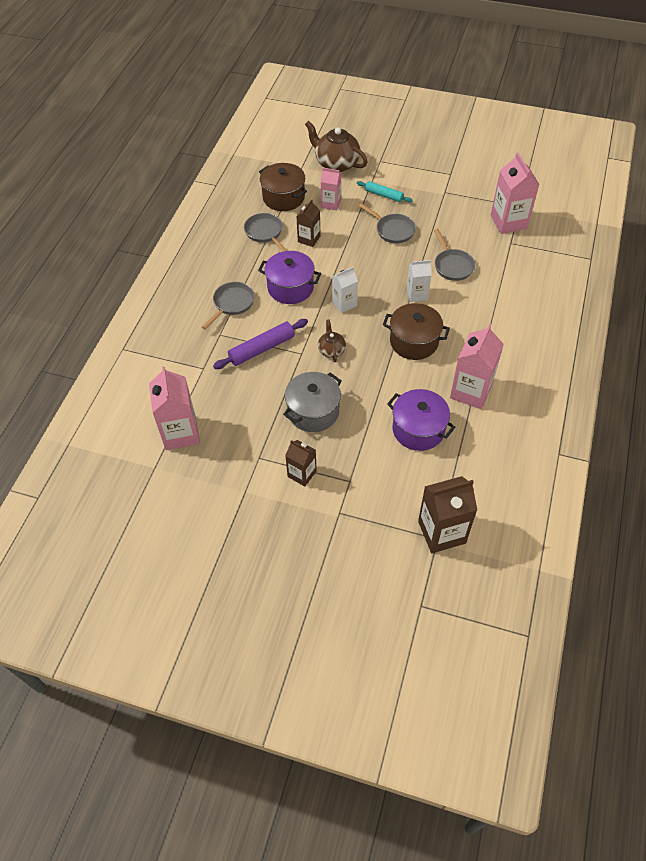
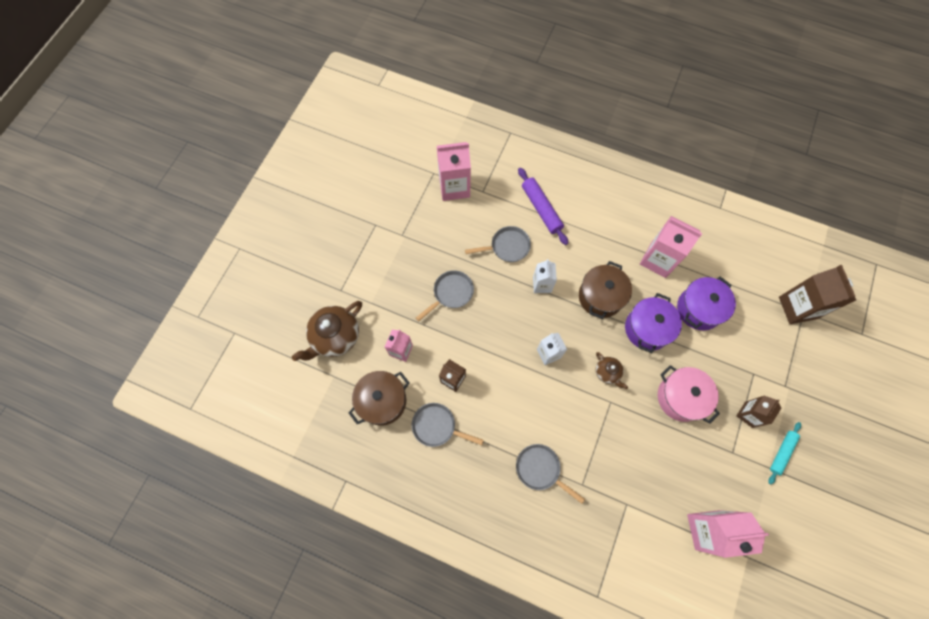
camera: 85 degrees left, 15 degrees up
purple rolling pin [213,319,308,369] -> purple rolling pin moved to [518,168,568,245]
grey pan [244,213,287,252] -> grey pan turned 45 degrees clockwise [412,403,484,447]
purple pot [258,251,321,304] -> purple pot moved to [625,293,682,353]
grey pot [283,372,342,432] -> pink pot [658,365,720,424]
brown teapot [318,319,346,362] -> brown teapot turned 120 degrees counterclockwise [595,352,628,389]
turquoise rolling pin [357,181,413,203] -> turquoise rolling pin moved to [768,422,801,485]

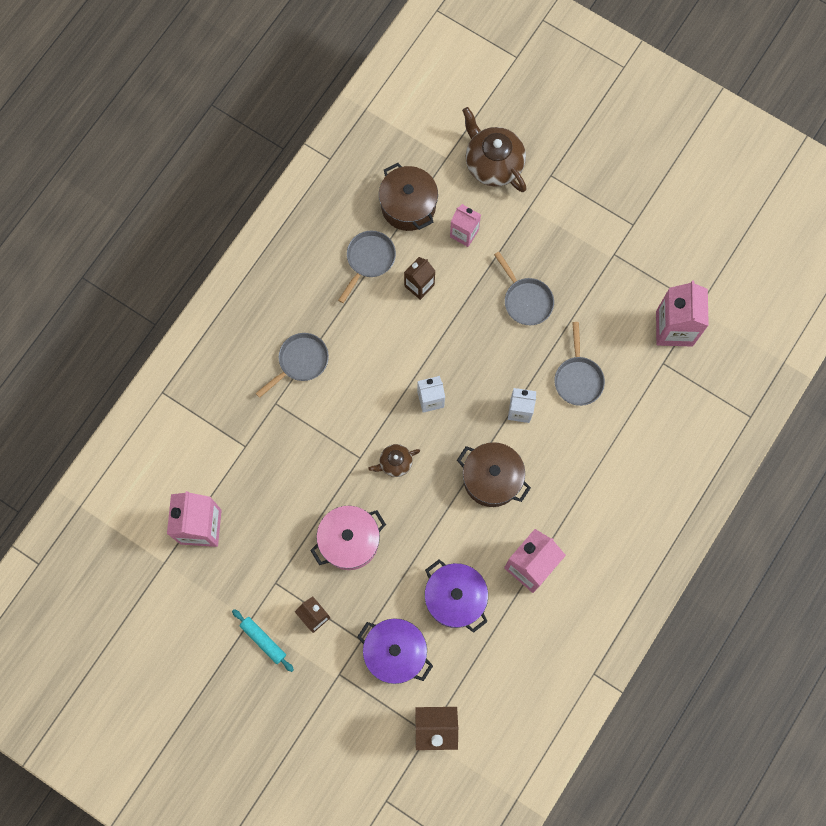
camera: 100 degrees right, 5 degrees up
purple rolling pin [518,168,568,245] -> none
purple pot [625,293,682,353] -> purple pot moved to [357,618,433,684]

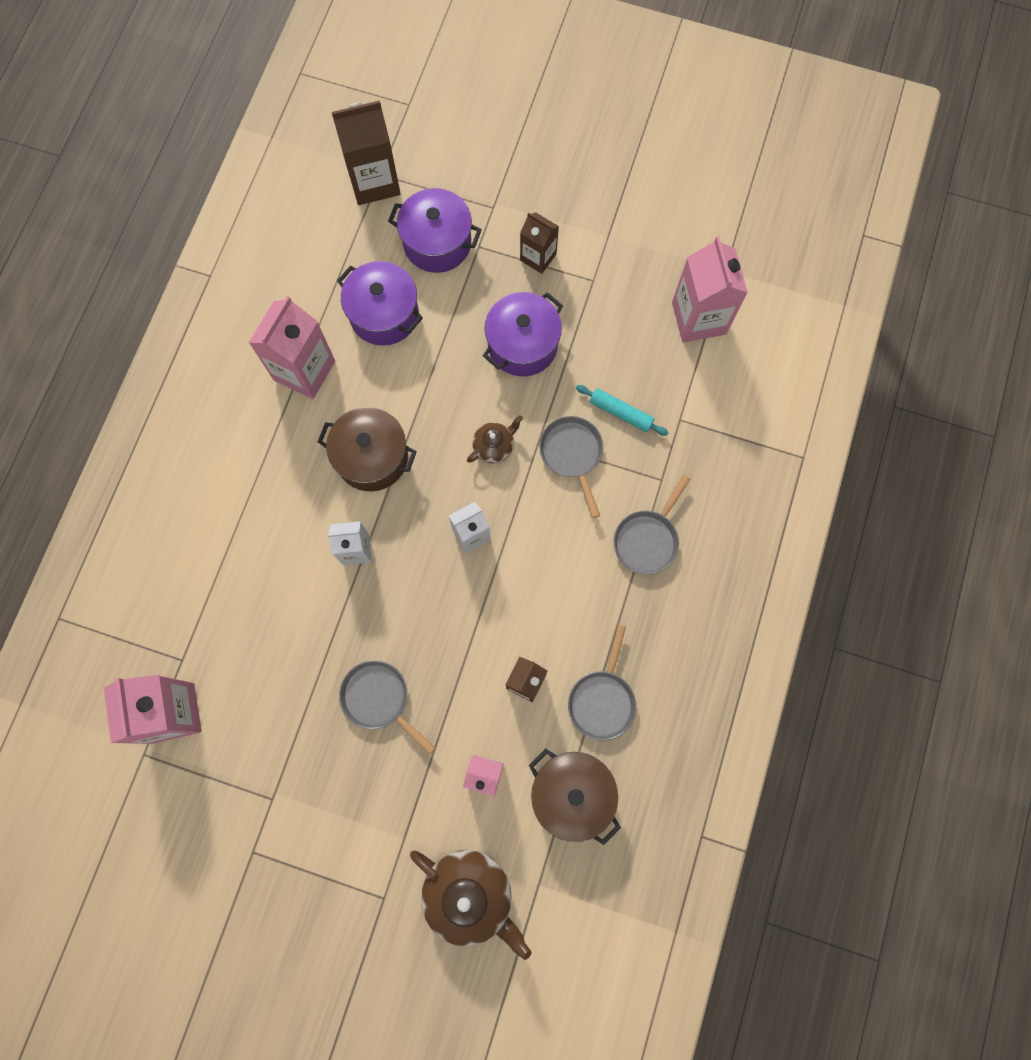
camera: 165 degrees right, 0 degrees up
turquoise rolling pin [232,609,294,672] -> turquoise rolling pin moved to [576,385,669,436]
pink pot [310,506,386,570] -> purple pot [483,292,563,377]
grey pan [555,322,605,406] -> grey pan moved to [539,416,603,518]

